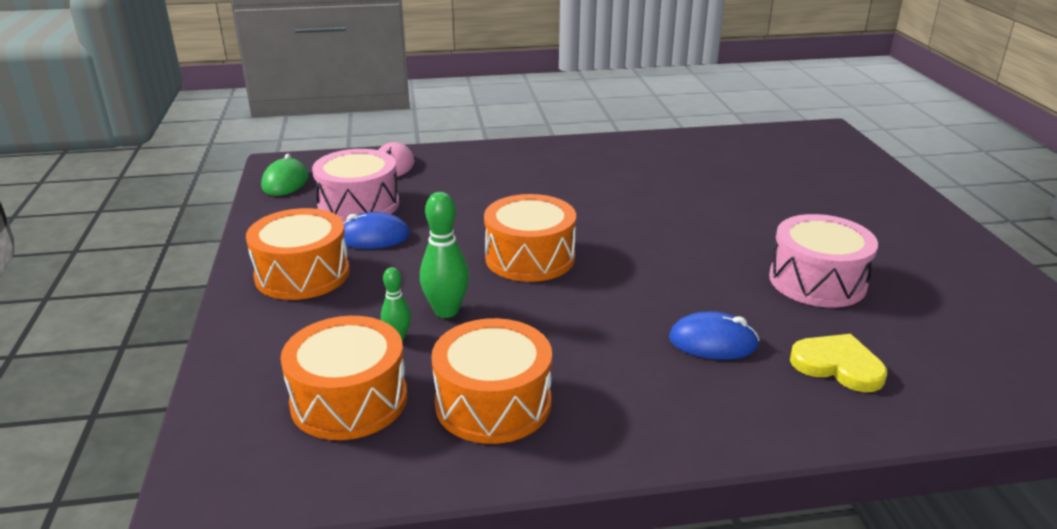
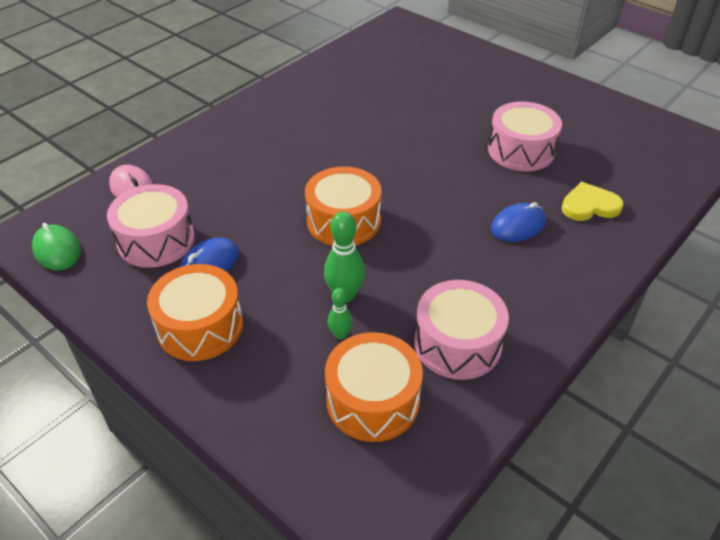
camera: 40 degrees left, 15 degrees up
orange drum [432,318,552,444] -> pink drum [414,280,509,380]

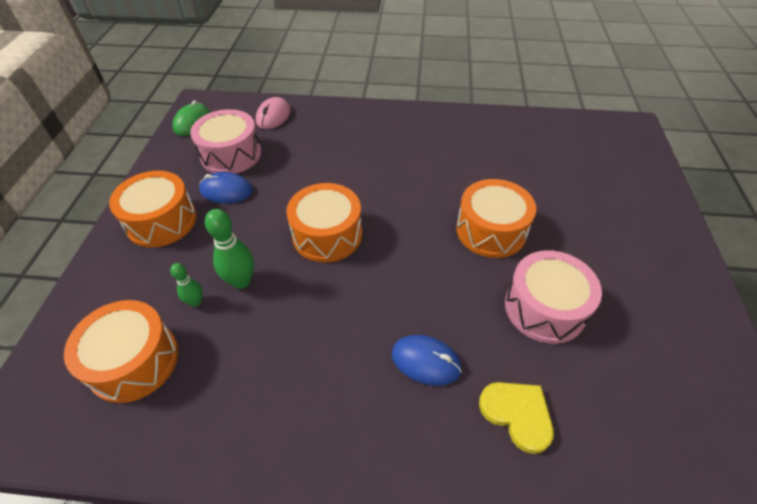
camera: 55 degrees right, 5 degrees up
pink drum [414,280,509,380] -> none
none -> orange drum [456,179,536,258]

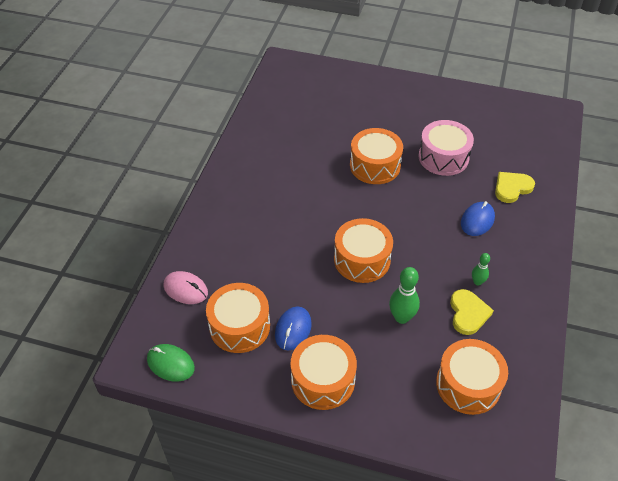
camera: 80 degrees left, 0 degrees up
green bowling pin [170,263,203,307] -> green bowling pin moved to [472,253,490,286]
pink drum [190,109,261,174] -> orange drum [206,283,270,353]
none -> yellow heart [450,289,494,335]

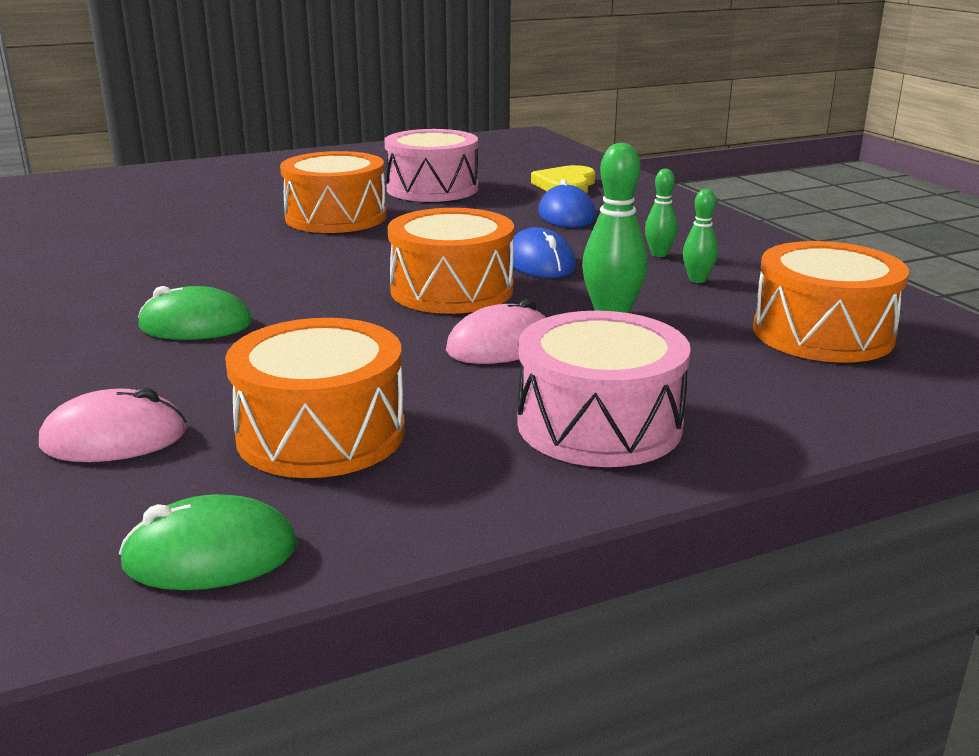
camera: 40 degrees left, 25 degrees down
blue mouse [275,307,312,350] -> blue mouse moved to [513,227,576,278]
orange drum [291,335,357,410] -> pink drum [517,311,691,467]
yellow heart [450,289,494,335] -> green bowling pin [683,189,718,283]
none -> green mouse [138,286,252,340]
none -> pink mouse [446,299,547,364]

